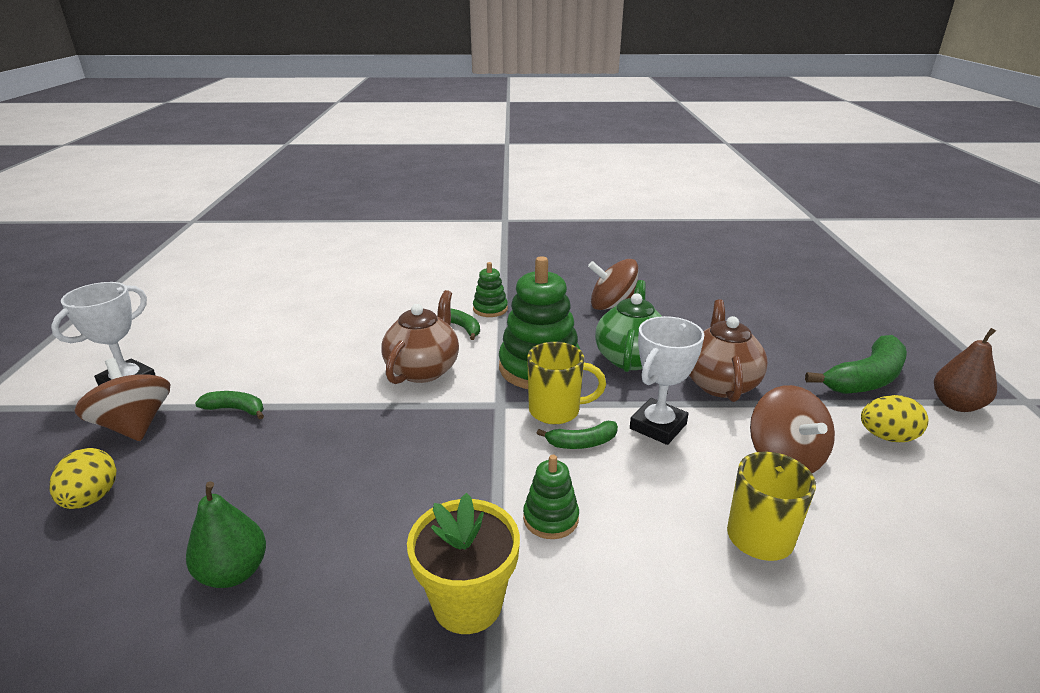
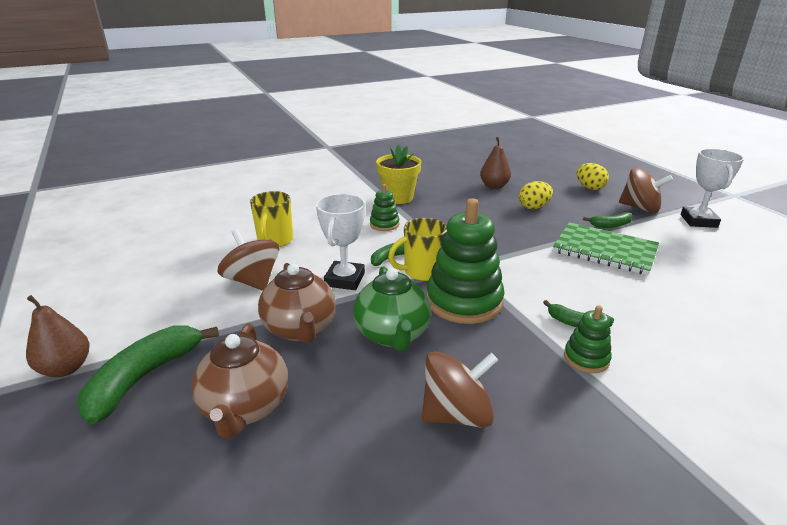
camera: 155 degrees right, 0 degrees up
green pear [186,481,266,588] -> brown pear [480,137,511,189]
brown teapot [381,290,459,384] -> brown teapot moved to [191,323,288,438]
yellow egg [861,395,928,442] -> yellow egg moved to [519,181,553,209]
none -> green notebook [553,222,659,275]

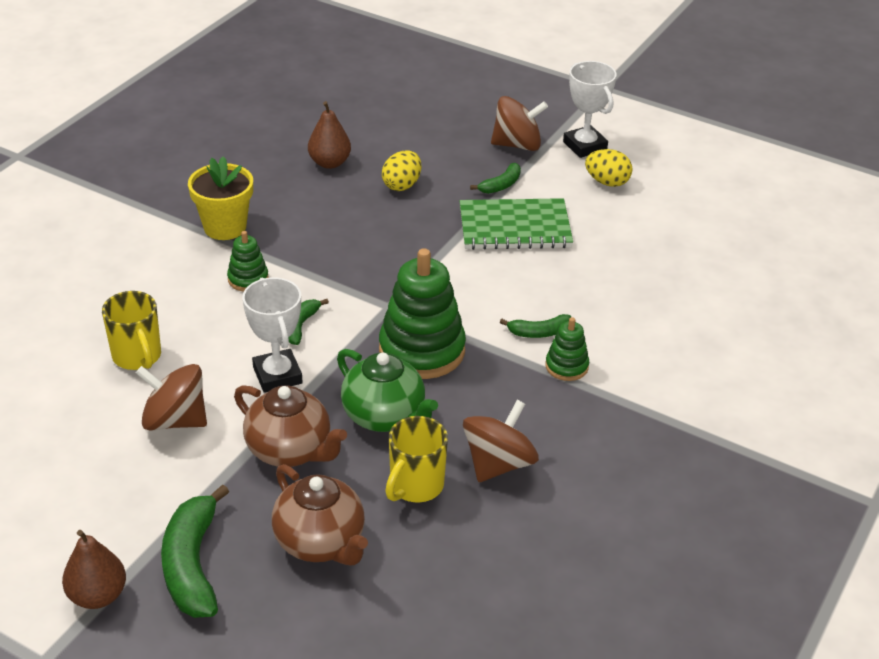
camera: 35 degrees left, 10 degrees up
yellow mug [388,218,447,281] -> yellow mug moved to [385,416,448,502]
yellow egg [576,163,609,190] -> yellow egg moved to [585,149,633,187]

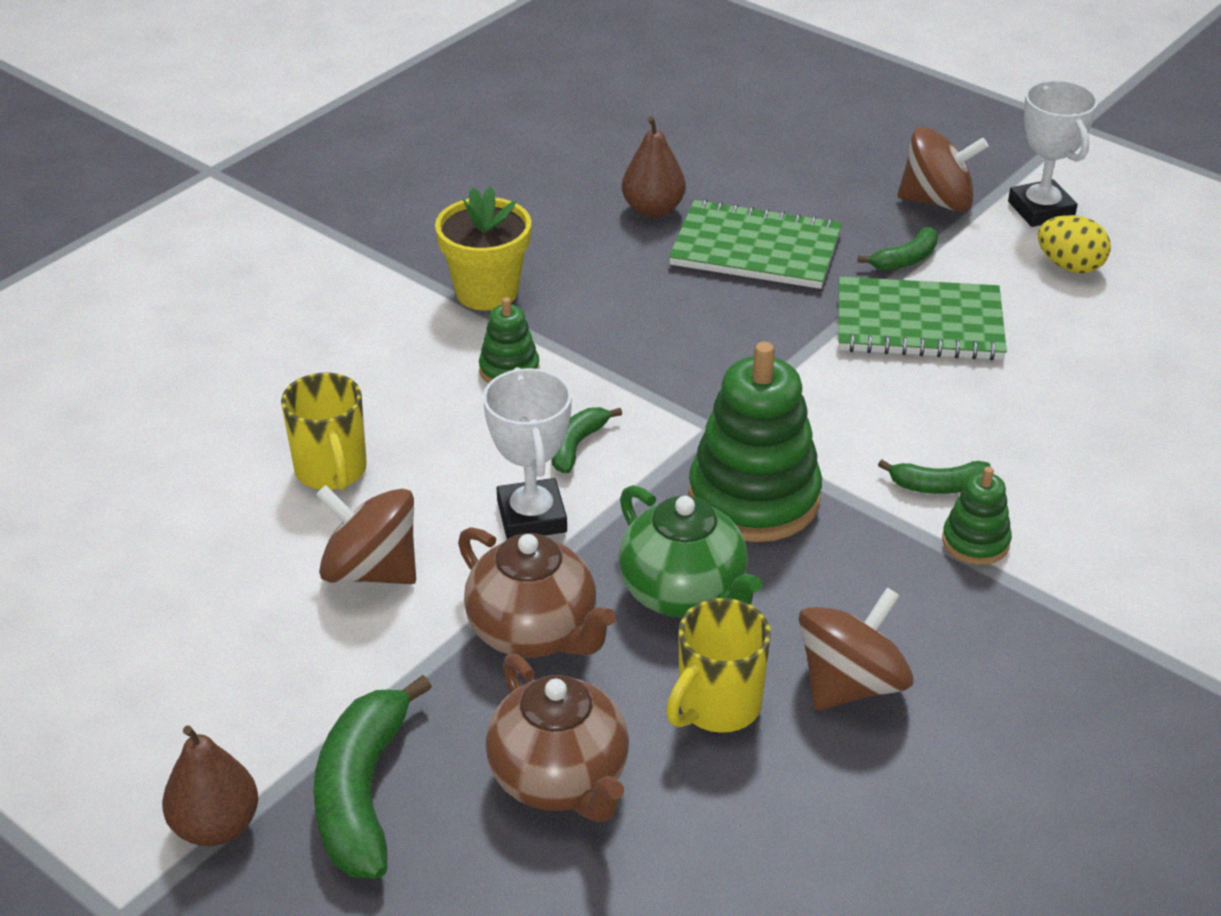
camera: 10 degrees right, 0 degrees up
yellow egg [382,150,421,191] -> green notebook [669,199,842,289]

